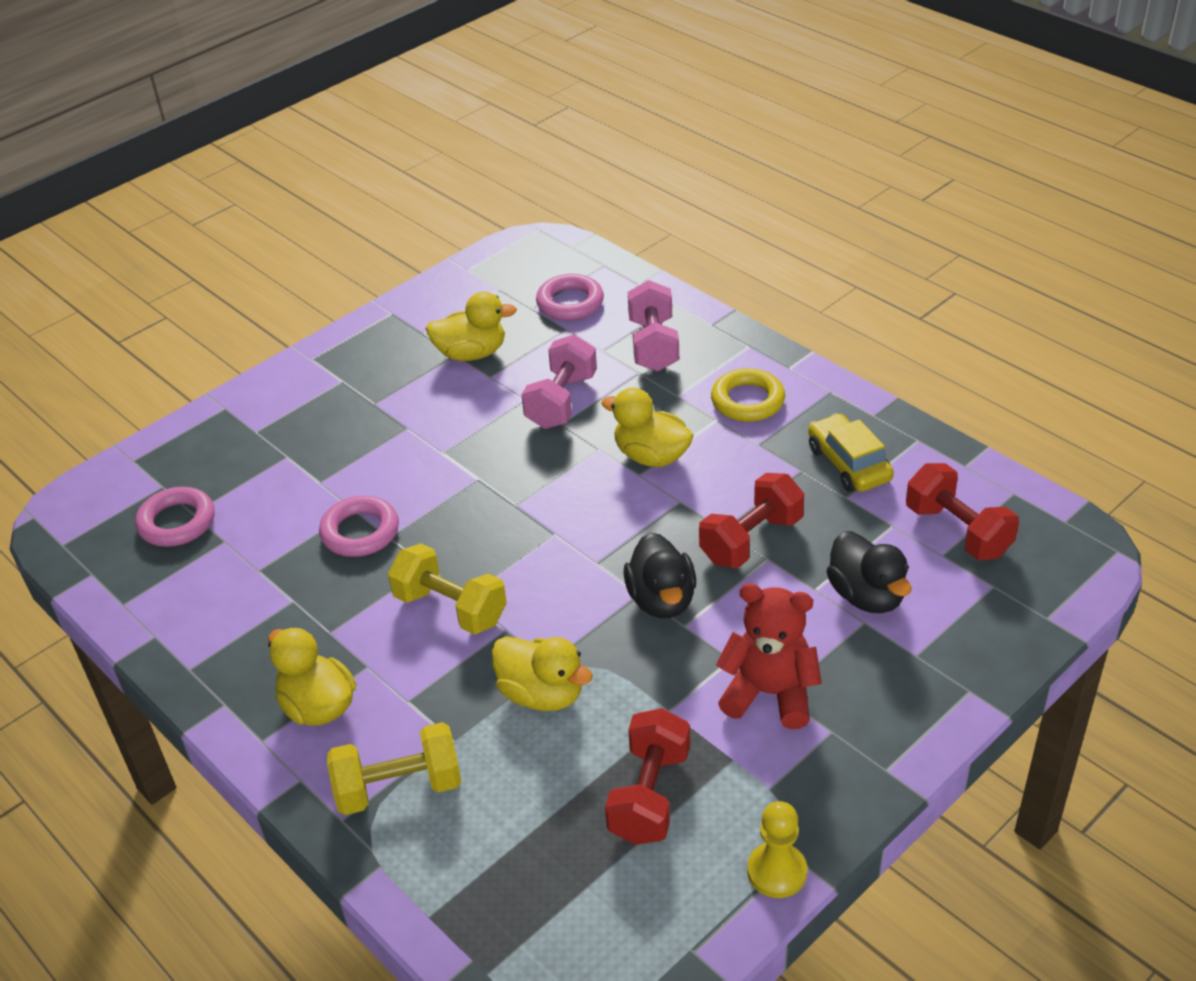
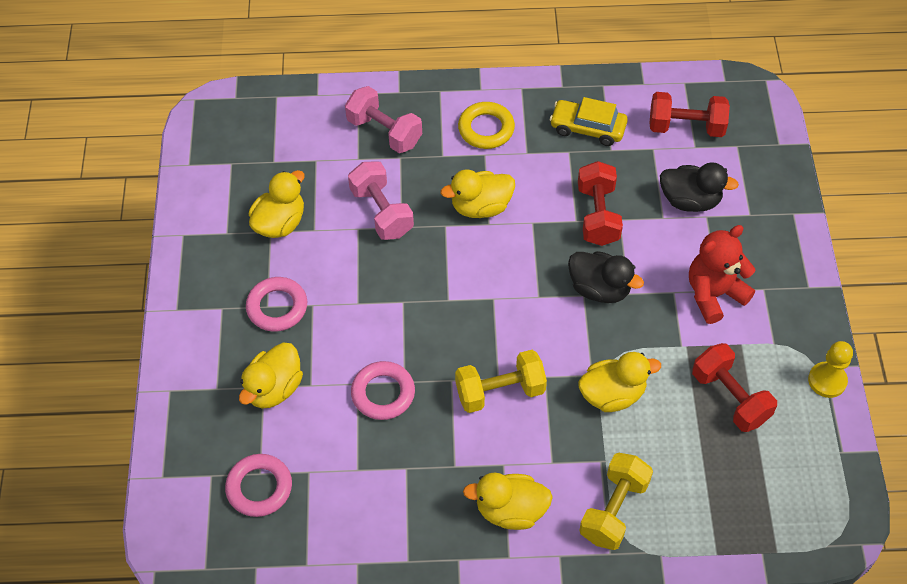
camera: 50 degrees left, 15 degrees up
pink ring [536,274,604,321] -> pink ring moved to [246,277,307,332]
none -> yellow duck [239,343,303,408]

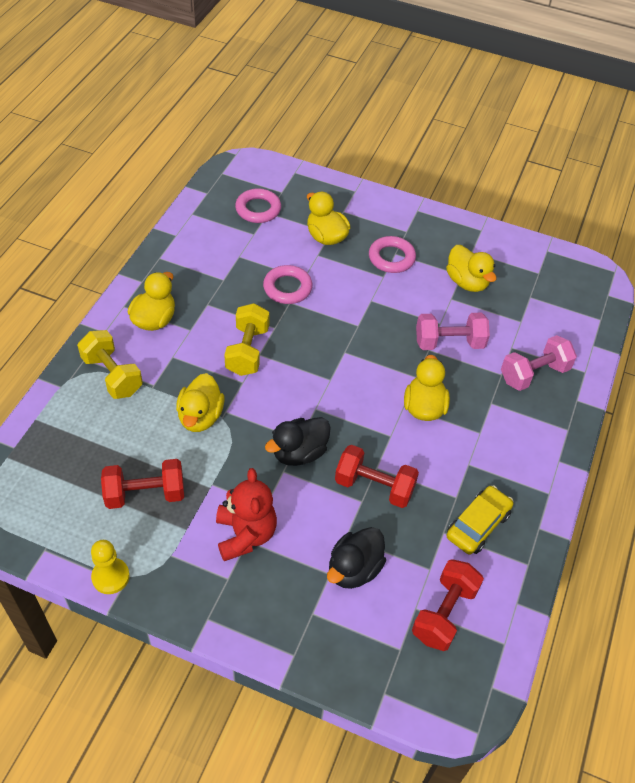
camera: 110 degrees right, 5 degrees down
yellow ring [458,102,515,149] -> none

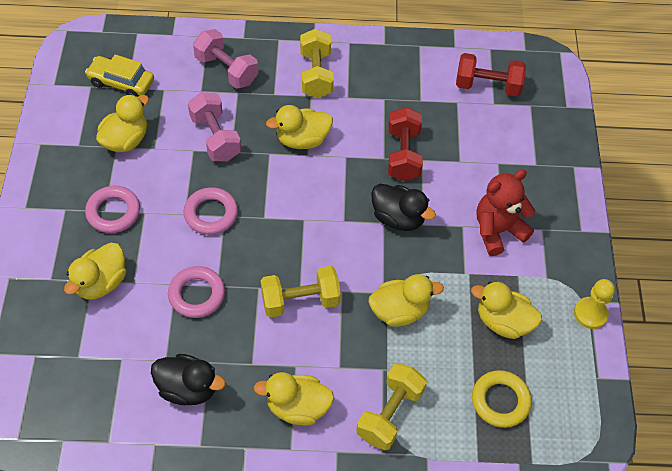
camera: 110 degrees left, 5 degrees up
red dumbbell [101,459,184,509] -> yellow duck [471,282,542,339]
pink ring [235,188,281,223] -> pink ring moved to [184,187,238,235]
black duck [327,527,386,589] -> black duck moved to [151,354,225,405]
yellow car [446,485,514,555] -> yellow car moved to [85,54,154,97]
none -> yellow dumbbell [300,29,334,98]
none -> yellow ring [472,370,532,428]

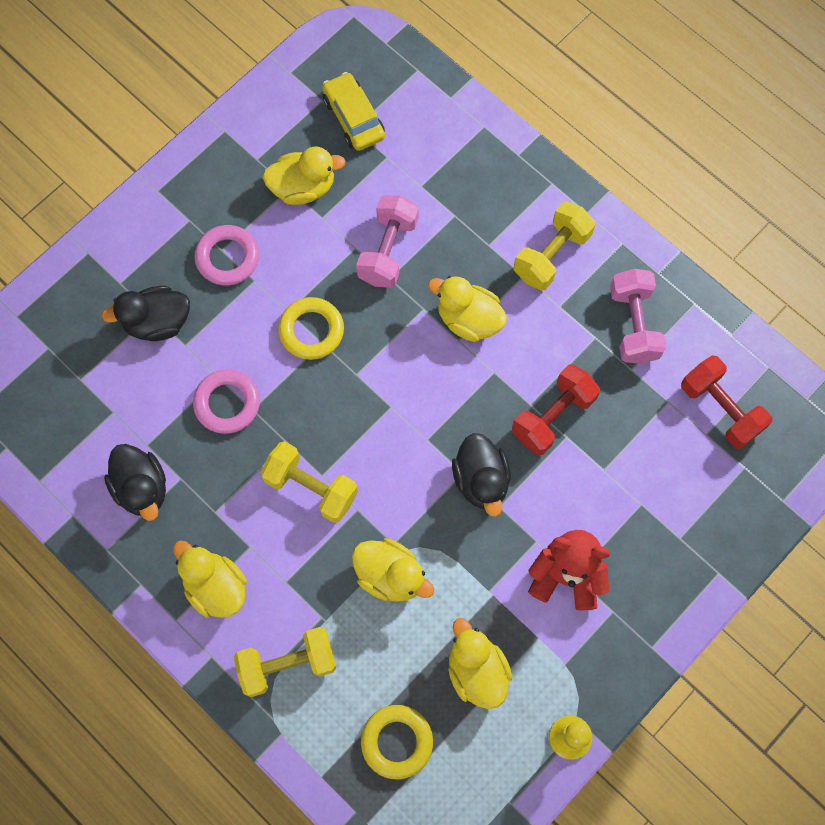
camera: 45 degrees right, 15 degrees up
yellow duck [64,243,126,299] -> black duck [101,286,190,341]
pink ring [184,187,238,235] -> yellow ring [278,297,344,360]
pink dumbbell [193,29,258,89] -> pink dumbbell moved to [610,269,666,364]

